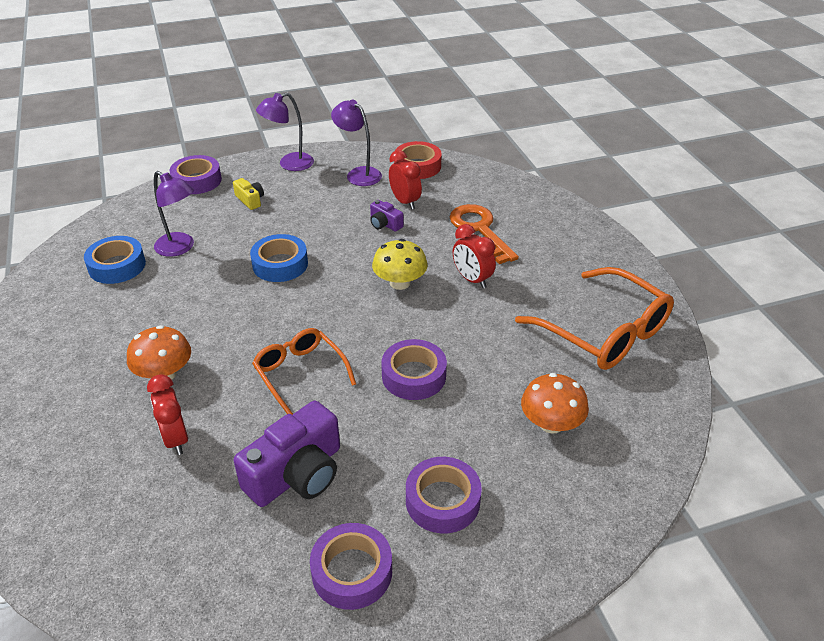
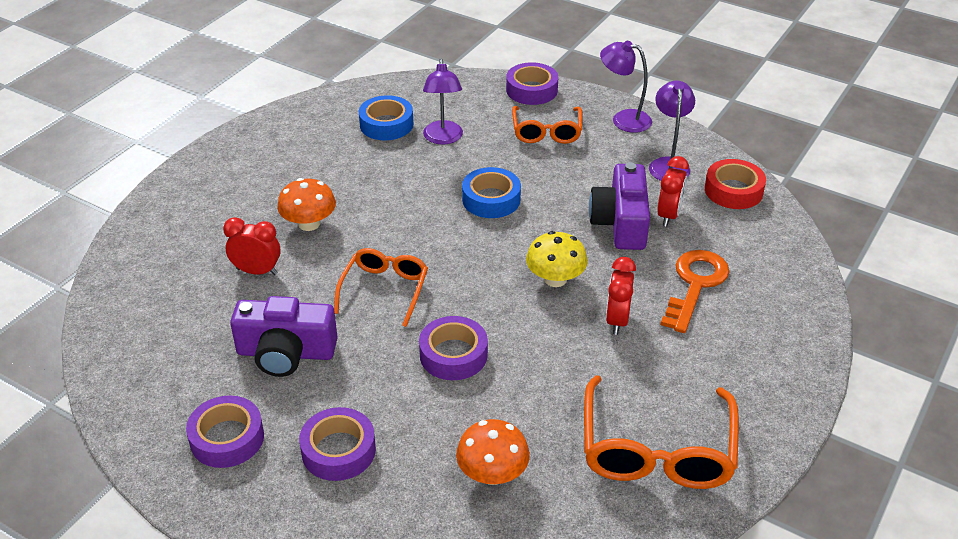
camera: 50 degrees right, 0 degrees up
red clock [147,374,188,455] -> red clock turned 75 degrees clockwise [223,217,281,275]
yellow camera [233,178,264,210] -> orange glasses [512,106,583,144]
purple camera [370,200,404,232] -> purple camera [589,162,650,250], size x2.09

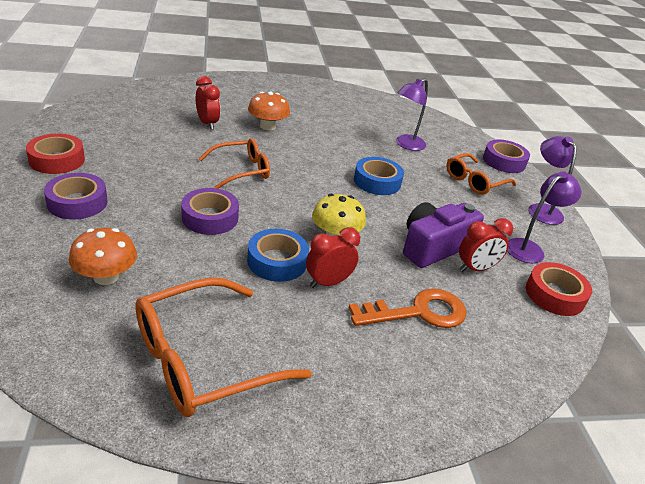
camera: 45 degrees right, 5 degrees down
purple tape [186,396,264,468] -> red tape [26,133,85,174]
purple camera [230,296,338,377] -> none
blue tape [359,95,413,140] -> blue tape moved to [247,229,309,282]

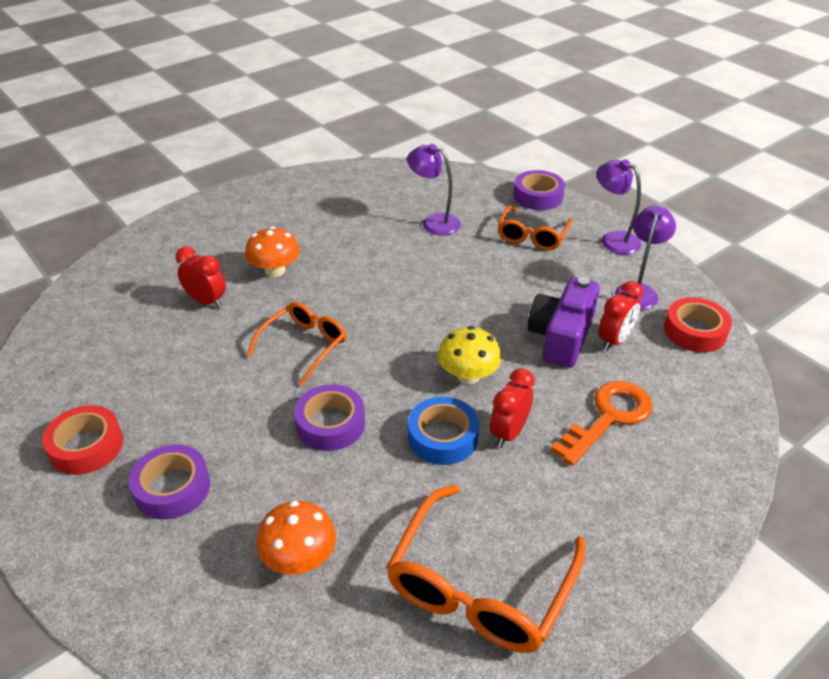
camera: 25 degrees left, 5 degrees up
blue tape [354,157,404,195] -> none
purple lamp [396,78,428,151] -> purple lamp turned 105 degrees clockwise [407,144,461,236]

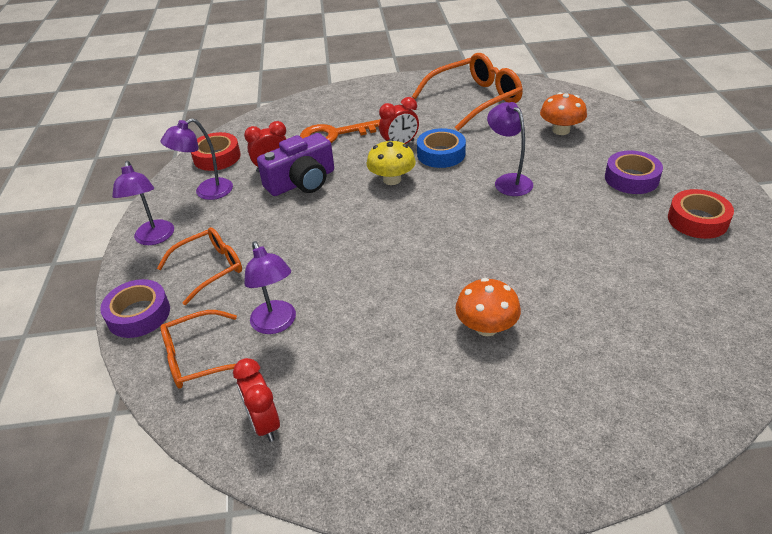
camera: 145 degrees left, 0 degrees up
red clock [176,246,226,308] -> red clock moved to [233,358,280,442]
orange glasses [247,302,346,385] -> orange glasses moved to [160,310,237,389]
purple tape [294,384,365,451] -> purple lamp [487,102,533,196]

